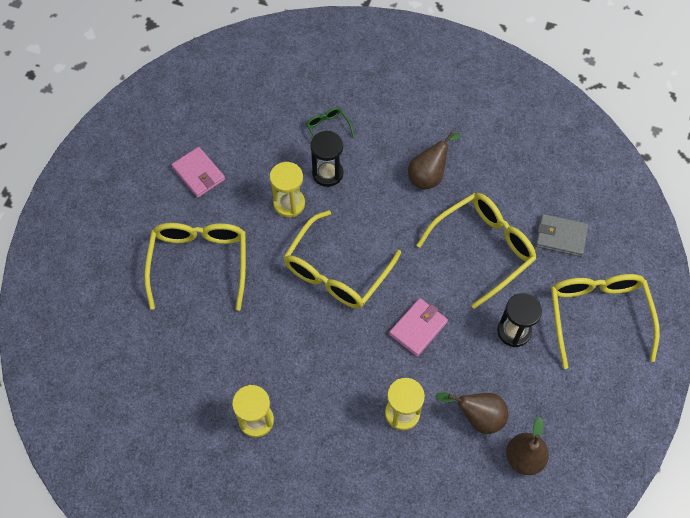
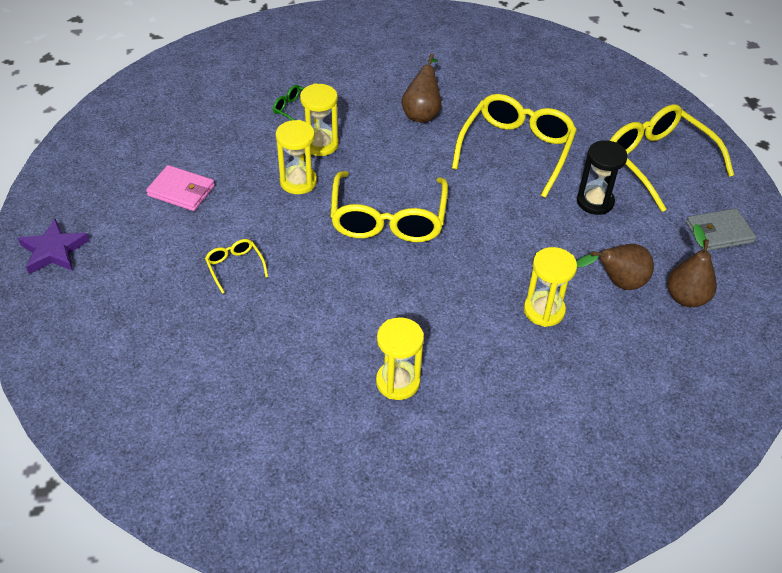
camera: 30 degrees left, 15 degrees down
yellow glasses [144,223,246,311] -> yellow glasses [205,239,268,294], size x0.45
black hourglass [310,131,343,187] -> yellow hourglass [300,83,339,156]
pink wallet [389,298,448,356] -> none
grey wallet [536,214,588,257] -> grey wallet moved to [686,208,756,251]
none -> purple star [18,219,89,274]

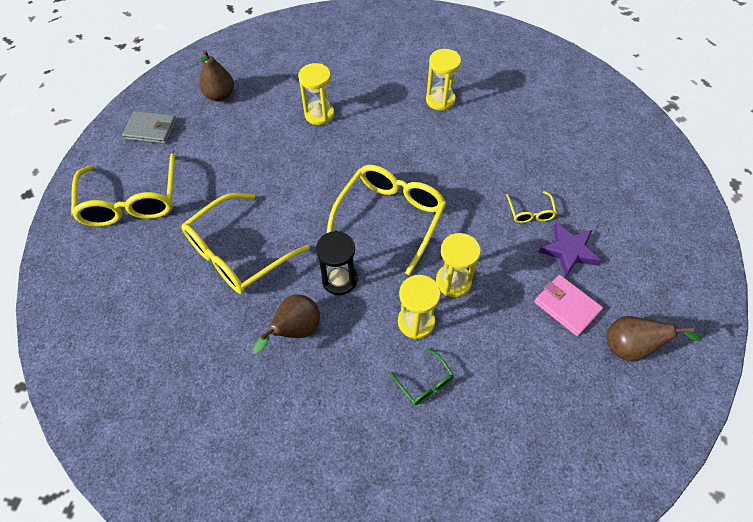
camera: 155 degrees left, 10 degrees up
purple star [18,219,89,274] -> purple star moved to [539,222,601,276]
brown pear [576,244,654,290] -> brown pear moved to [606,316,702,362]
black hourglass [577,140,628,215] -> black hourglass moved to [316,231,358,295]

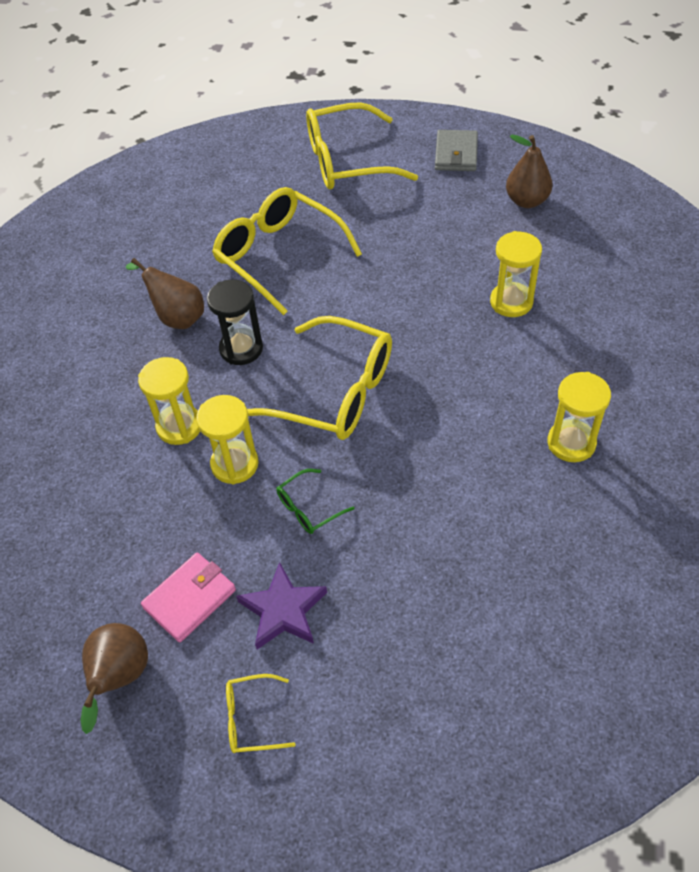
camera: 90 degrees right, 5 degrees down
green glasses [390,348,454,405] -> green glasses moved to [276,469,355,534]
yellow glasses [506,191,557,223] -> yellow glasses moved to [226,674,295,753]

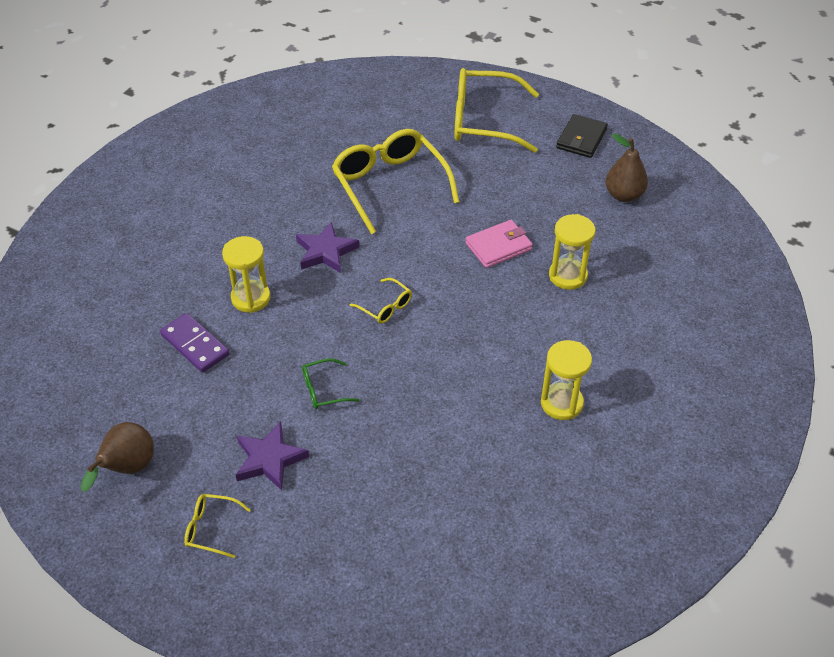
camera: 15 degrees right, 5 degrees down
brown pear [126,258,204,329] -> none
pink wallet [141,553,236,643] -> pink wallet moved to [465,220,533,268]
yellow hourglass [196,395,259,485] -> none
black hourglass [207,279,263,365] -> purple star [296,221,359,273]
yellow glasses [247,316,392,440] -> yellow glasses [349,278,412,324], size x0.45
grey wallet [435,130,478,171] -> black wallet [556,114,608,158]
none -> purple domino [160,313,230,373]

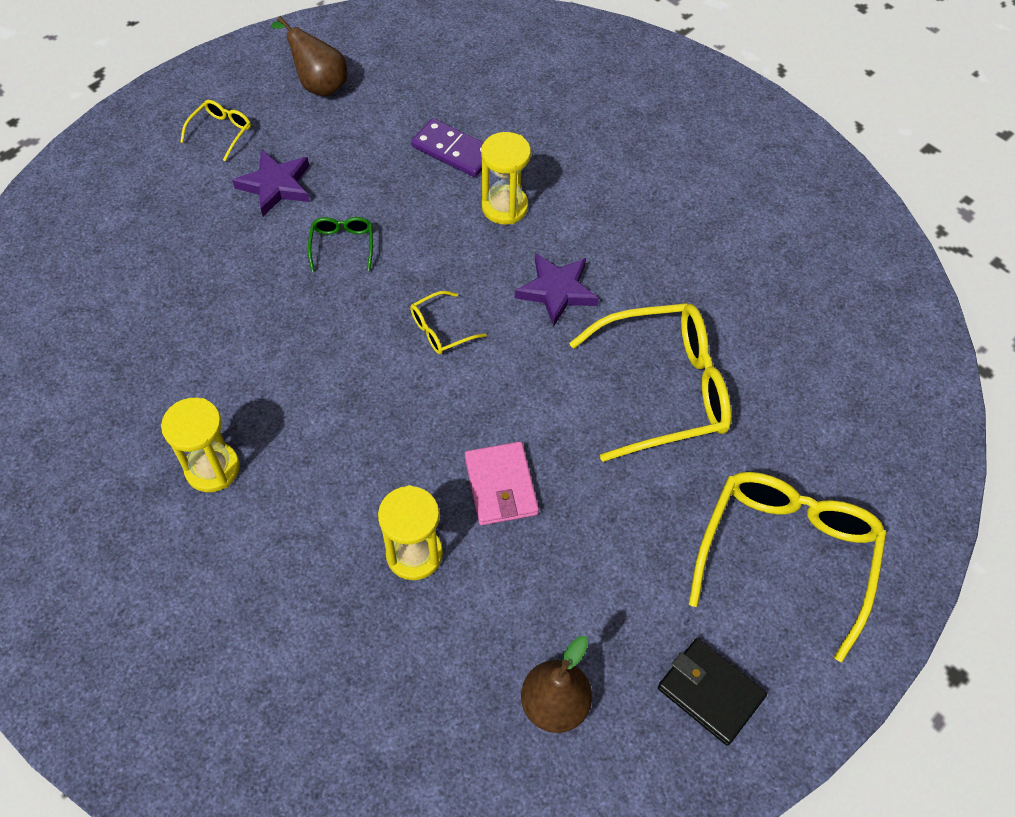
camera: 105 degrees right, 10 degrees up
purple domino [160,313,230,373] -> purple domino turned 60 degrees clockwise [411,118,484,177]

